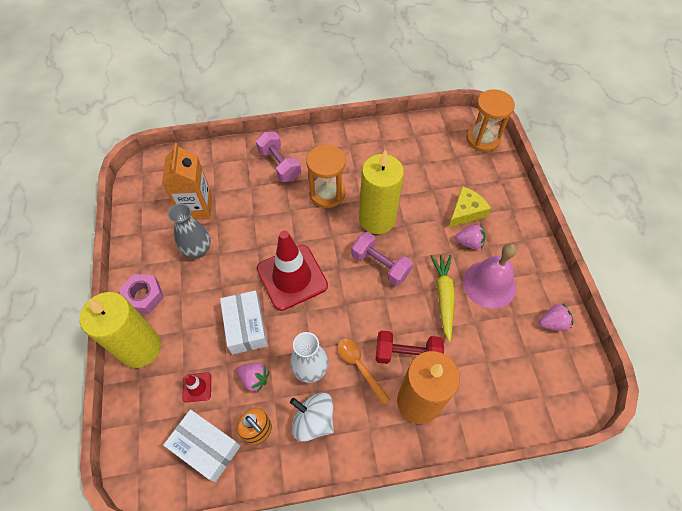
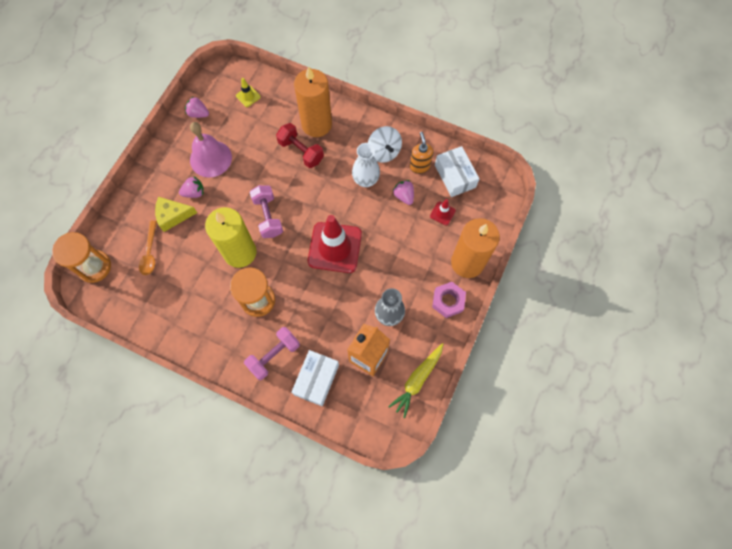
camera: 145 degrees left, 10 degrees up
yellow candle [80,292,161,368] -> orange candle [451,218,500,278]
white box [220,291,268,355] -> white box moved to [291,350,339,406]
pink dumbbell [256,132,301,182] -> pink dumbbell turned 45 degrees clockwise [244,327,300,380]
orange spoon [338,339,390,405] -> orange spoon moved to [139,220,157,275]
yellow carrot [431,255,455,342] -> yellow carrot moved to [388,343,443,418]
pink strawberry [455,225,486,249] -> pink strawberry turned 120 degrees clockwise [179,176,204,198]
none -> yellow traffic cone [236,78,261,107]

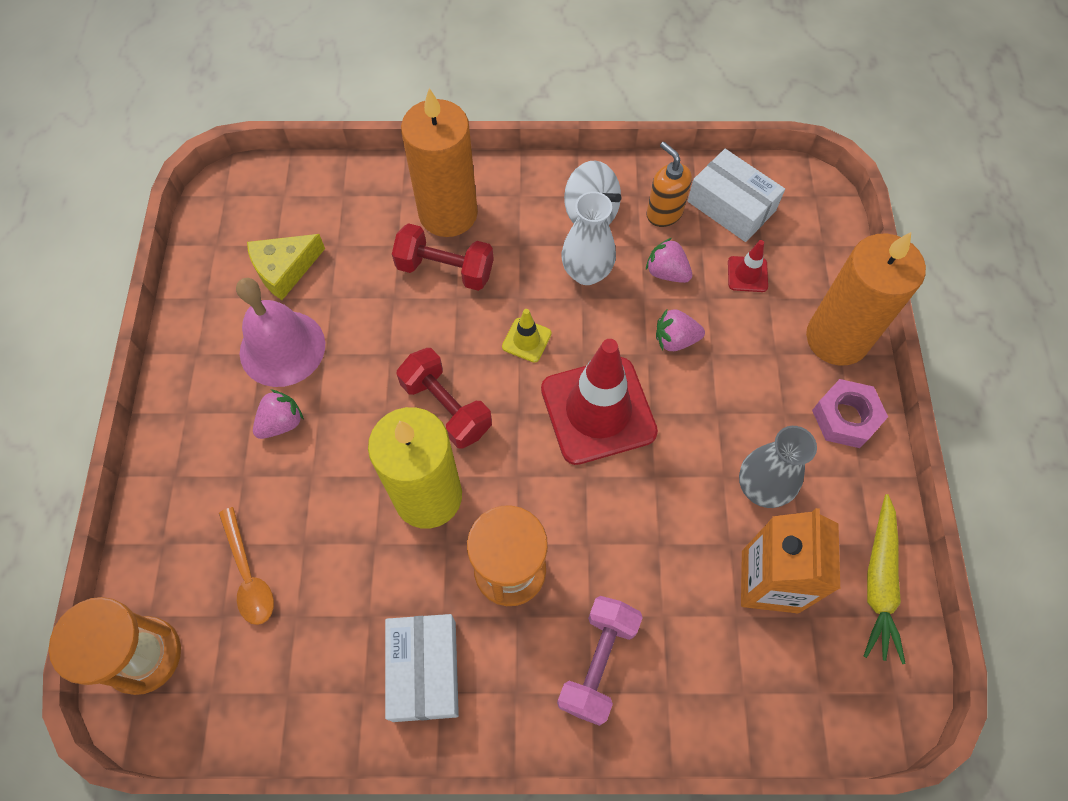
camera: 25 degrees left, 5 degrees down
yellow cheese [155,197,197,232] -> yellow cheese moved to [247,234,325,300]
pink strawberry [185,96,209,118] -> pink strawberry moved to [656,309,705,351]
yellow traffic cone [236,78,261,107] -> yellow traffic cone moved to [502,309,552,363]
pink dumbbell [250,185,283,238] -> red dumbbell [397,348,492,449]
white box [291,350,339,406] -> white box moved to [385,614,459,722]

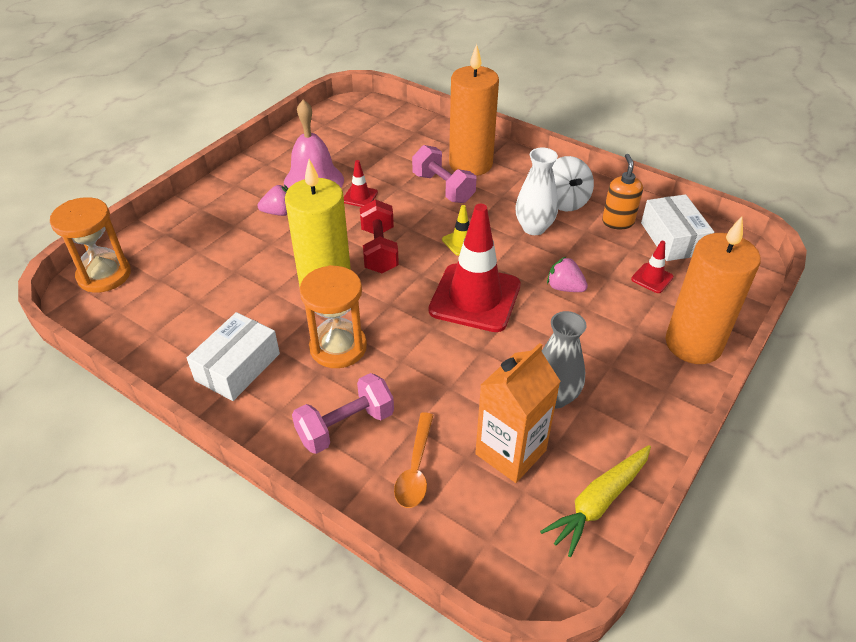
camera: 35 degrees right, 20 degrees down
orange spoon [219,507,274,625] -> orange spoon moved to [394,412,434,508]
yellow cheese [247,234,325,300] -> none
red dumbbell [392,223,494,291] -> pink dumbbell [412,145,476,203]
pink strawberry [646,238,692,283] -> none
pink nut [812,379,888,448] -> none
none -> red traffic cone [344,160,378,207]

